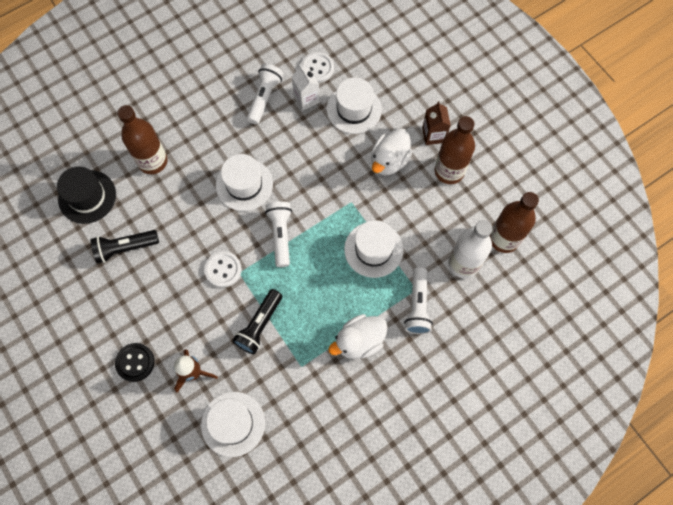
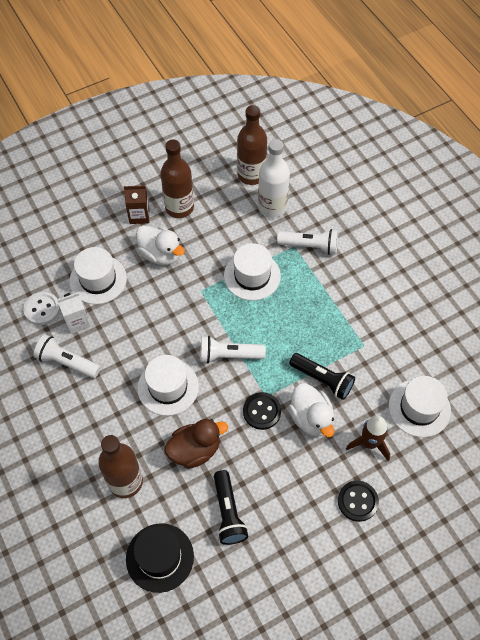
camera: 85 degrees left, 10 degrees down
white button [204,251,242,288] -> black button [243,392,281,430]
white duck [329,314,388,359] -> white duck moved to [288,383,334,437]
none -> brown duck [164,419,228,469]

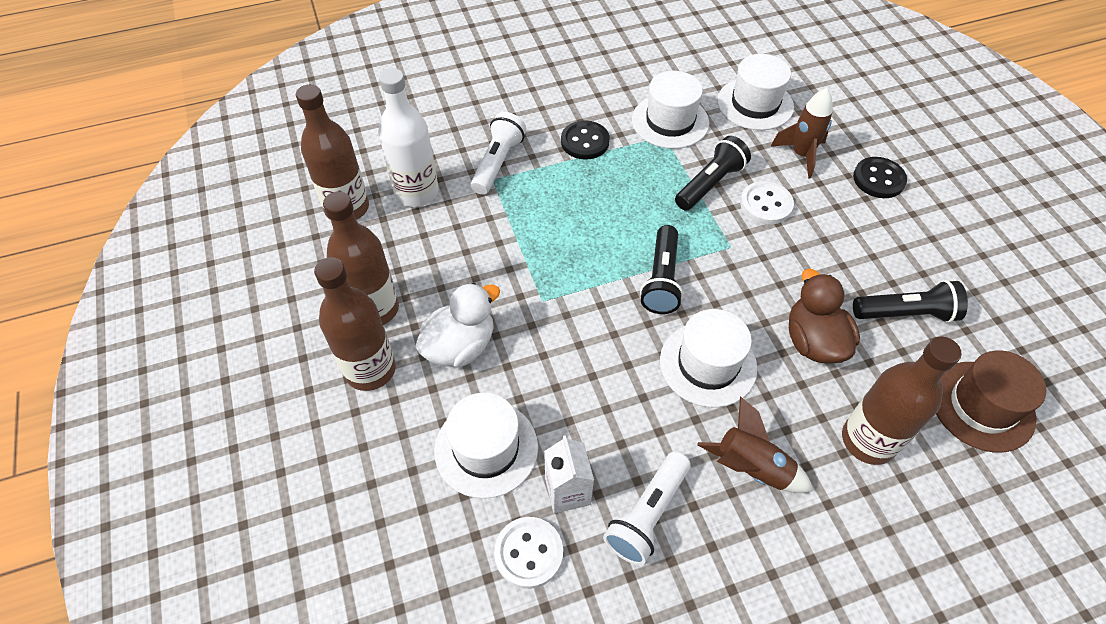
camera: 80 degrees left, 5 degrees down
brown carton [124,185,149,224] -> brown bottle [314,257,396,391]
black hat [126,523,194,593] -> brown hat [936,350,1046,452]
white flashlight [200,336,266,364] -> black flashlight [640,225,683,314]
white hat [224,243,281,301] -> white hat moved to [632,71,709,149]
black button [243,392,281,430] -> black button moved to [561,120,610,160]
white duck [288,383,334,437] -> white button [740,181,794,225]
none -> brown rocket [697,397,813,493]

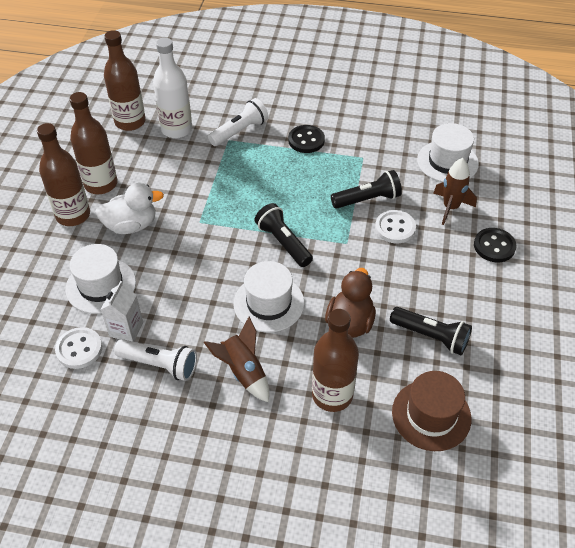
camera: 30 degrees right, 5 degrees down
white flashlight [603,451,691,565] -> white flashlight turned 135 degrees counterclockwise [114,339,197,381]
white hat [632,71,709,149] -> none
black flashlight [640,225,683,314] -> black flashlight turned 105 degrees clockwise [254,203,313,267]

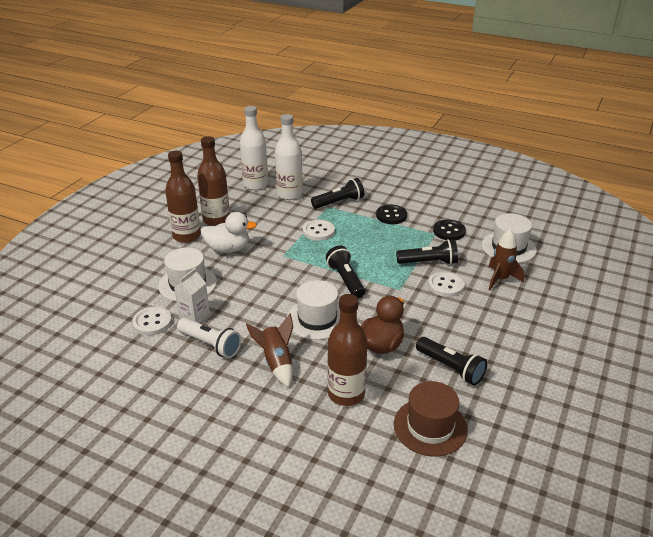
camera: 15 degrees right, 15 degrees down
brown bottle [104,30,146,131] -> white bottle [240,106,268,190]
white flashlight [208,98,269,146] -> black flashlight [311,178,364,209]
black button [474,228,516,262] -> black button moved to [433,220,466,240]
none -> white button [303,220,335,241]

